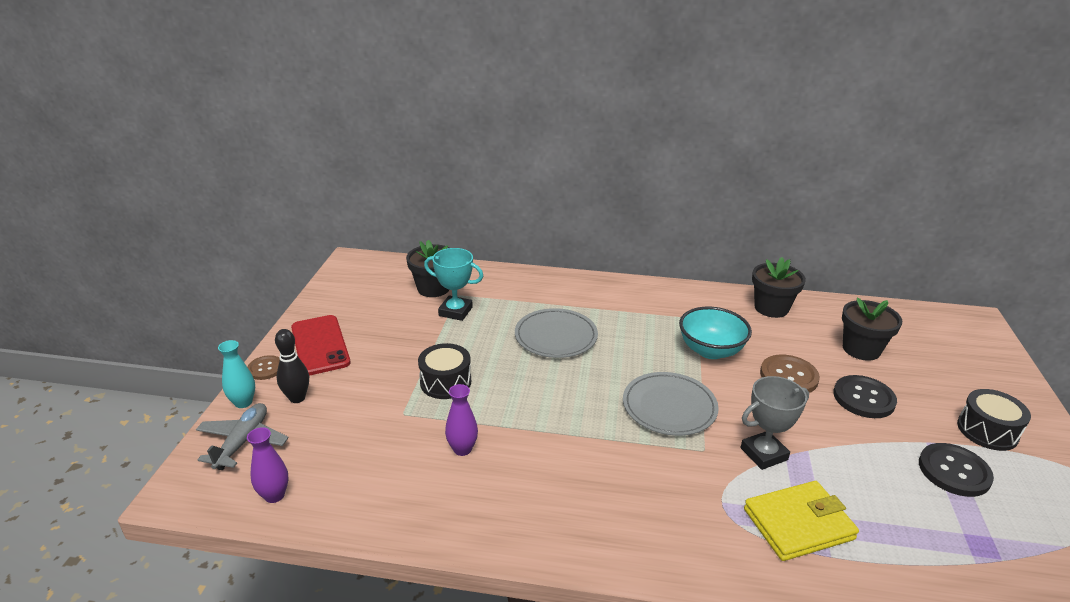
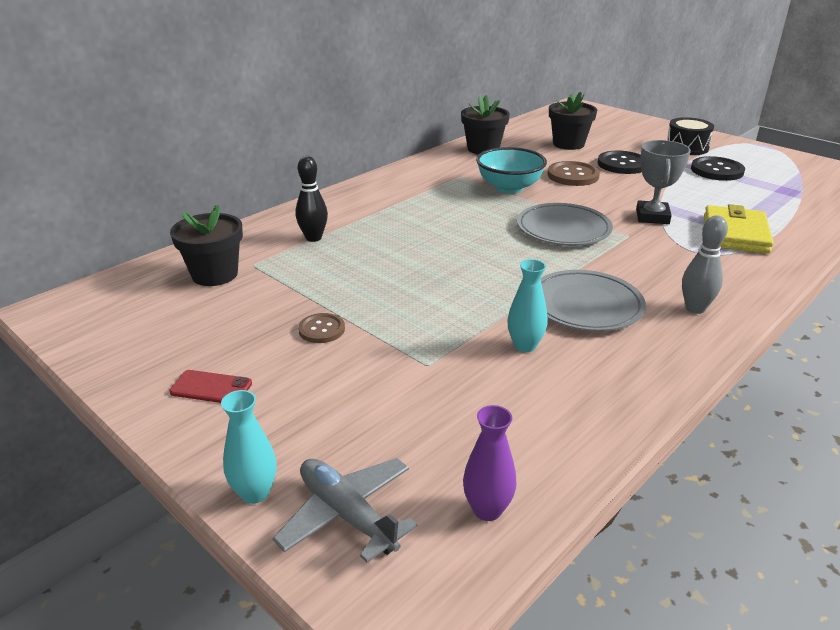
camera: 55 degrees left, 0 degrees up
brown button [247,355,280,380] -> brown button moved to [298,313,345,343]
black bowling pin [275,329,309,403] -> black bowling pin moved to [295,156,328,242]
red phone [291,315,351,375] -> red phone [169,370,252,403], size x0.53
black drum [418,343,471,399] -> none
turquoise trophy [424,248,483,321] -> none
purple vase [445,384,478,456] -> turquoise vase [508,259,548,352]
grey plate [515,308,598,358] -> grey plate moved to [540,270,646,331]
none -> grey bowling pin [682,215,728,314]

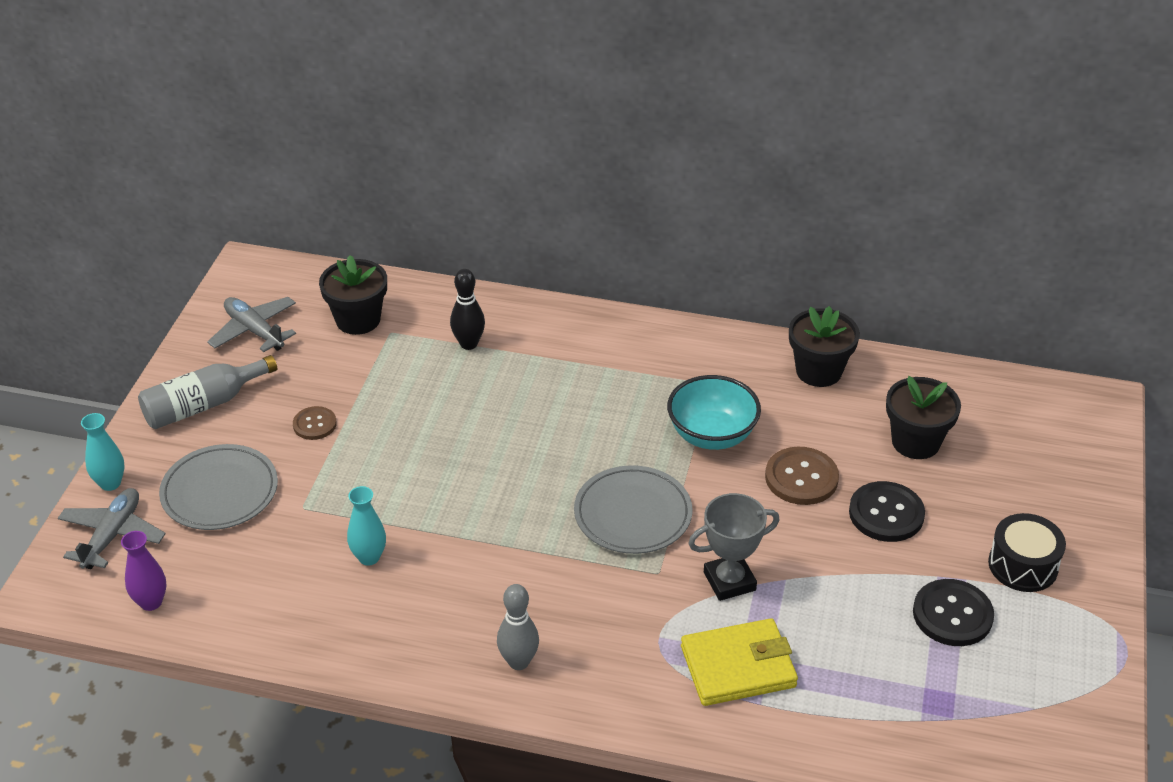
camera: 60 degrees right, 10 degrees up
red phone [169,370,252,403] -> grey bottle [138,355,277,429]
grey plate [540,270,646,331] -> grey plate moved to [159,444,278,530]
none -> grey plane [207,297,296,352]

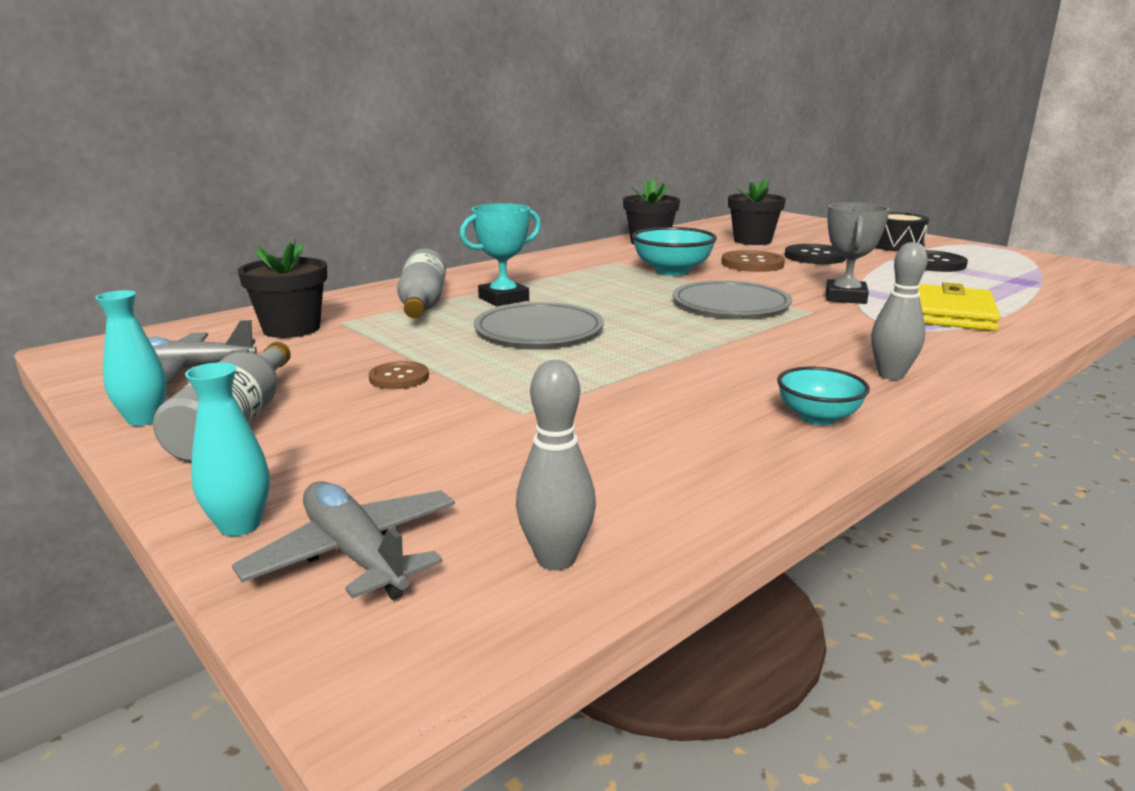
camera: 55 degrees left, 20 degrees down
purple vase [121,531,167,611] -> grey bowling pin [516,360,596,570]
grey plate [159,444,278,530] -> grey plate moved to [474,302,604,344]
turquoise vase [347,486,386,565] -> turquoise vase moved to [95,290,167,426]
black bowling pin [450,269,485,350] -> grey bottle [397,249,446,318]
none -> turquoise trophy [460,203,541,306]
none -> turquoise bowl [777,367,870,425]

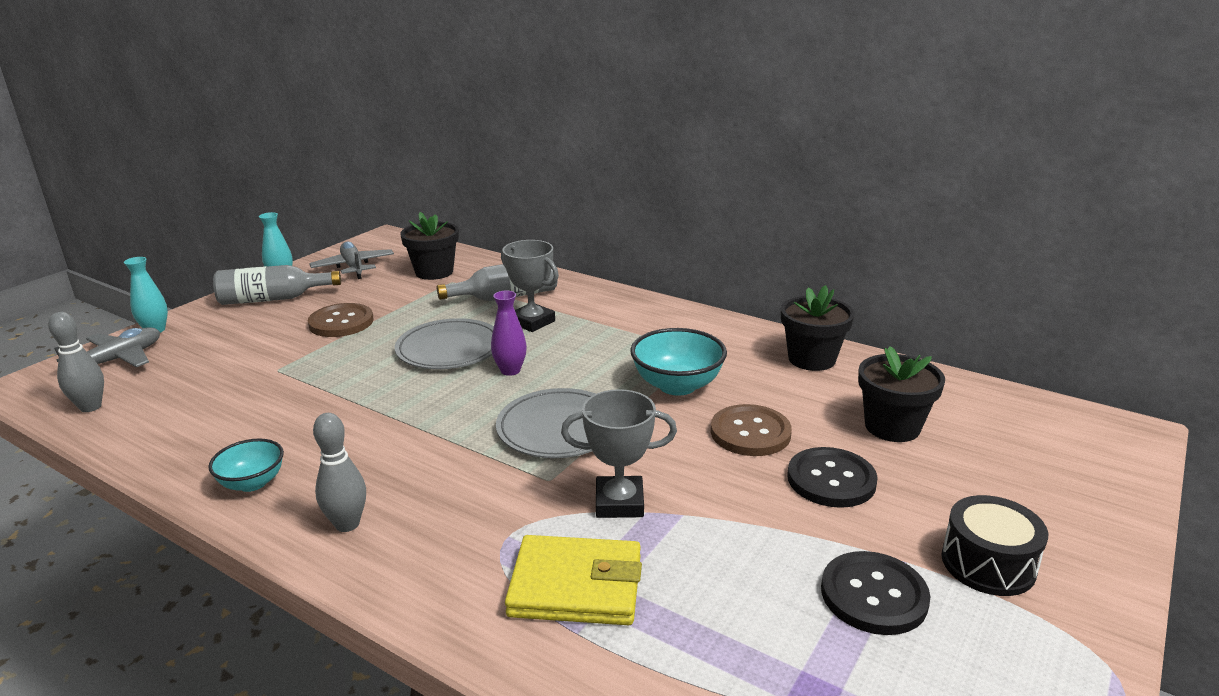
camera: 75 degrees right, 5 degrees up
brown button [369,361,429,389] -> brown button [308,303,374,337], size x1.63
turquoise trophy [460,203,541,306] -> grey trophy [501,240,559,332]
none -> purple vase [491,291,527,376]

